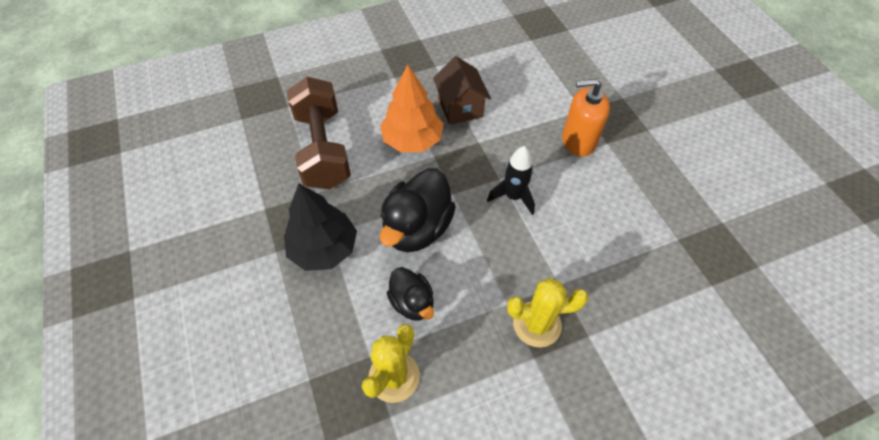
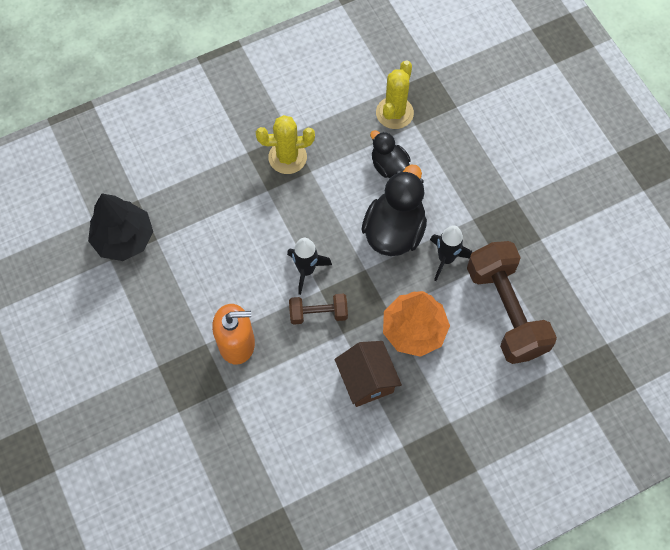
camera: 175 degrees right, 10 degrees up
black tree [284,184,357,271] -> black tree moved to [88,194,153,261]
none -> brown dumbbell [289,293,348,325]
none -> black rocket [430,225,472,281]

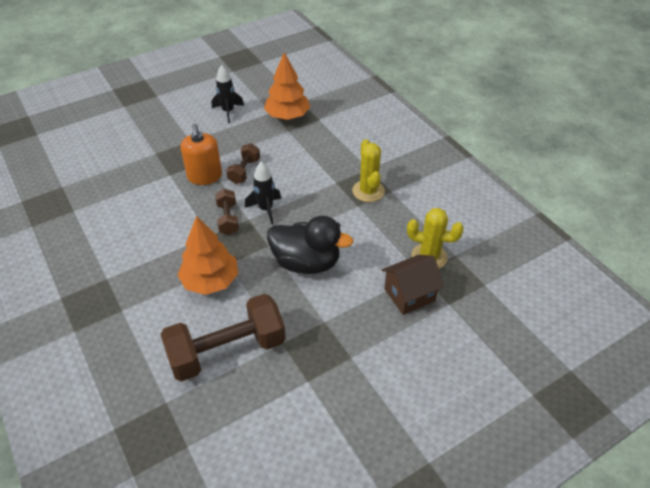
camera: 85 degrees right, 20 degrees down
black tree [88,194,153,261] -> orange tree [264,52,310,120]
brown house [335,341,402,407] -> brown house moved to [382,255,444,315]
black duck [370,130,411,178] -> none
black rocket [430,225,472,281] -> black rocket moved to [212,65,244,123]
none -> brown dumbbell [226,143,260,184]

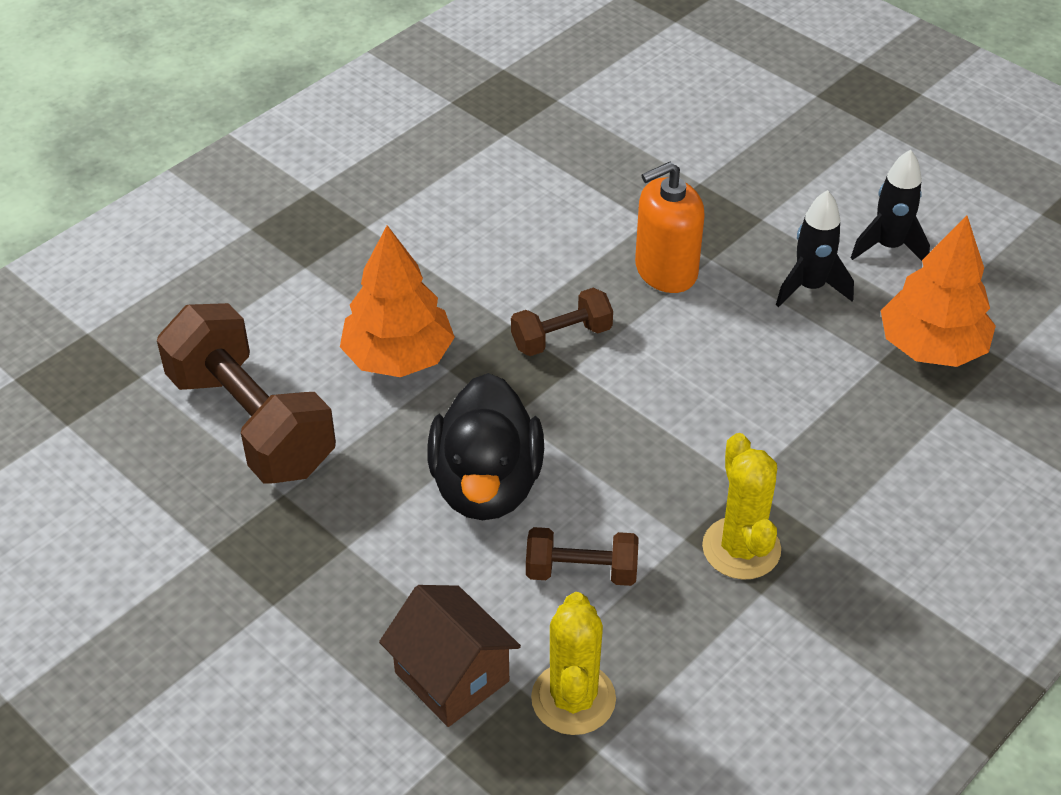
camera: 75 degrees right, 0 degrees up
brown dumbbell [226,143,260,184] -> brown dumbbell moved to [526,527,638,586]
black rocket [245,161,281,224] -> black rocket moved to [776,190,854,307]
yellow cactus [352,139,385,202] -> yellow cactus turned 75 degrees counterclockwise [702,433,781,580]

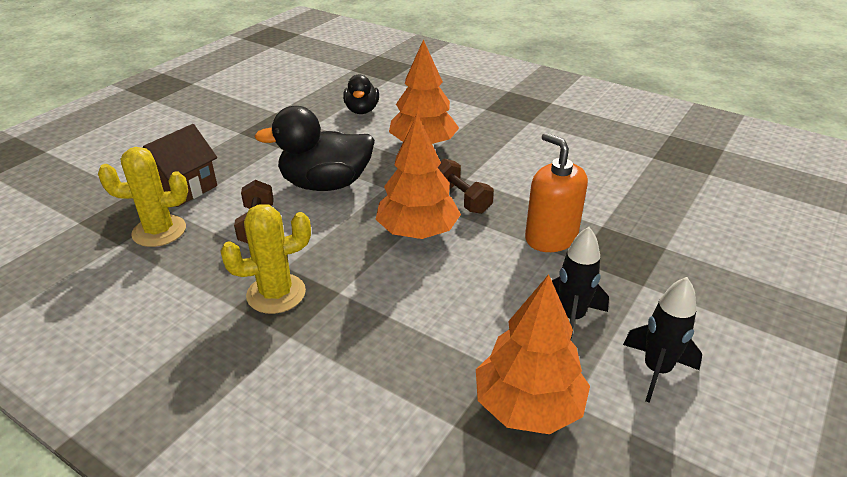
camera: 80 degrees right, 10 degrees down
brown dumbbell [157,303,336,483] -> black duck [343,74,379,114]
none -> orange tree [375,115,461,239]

